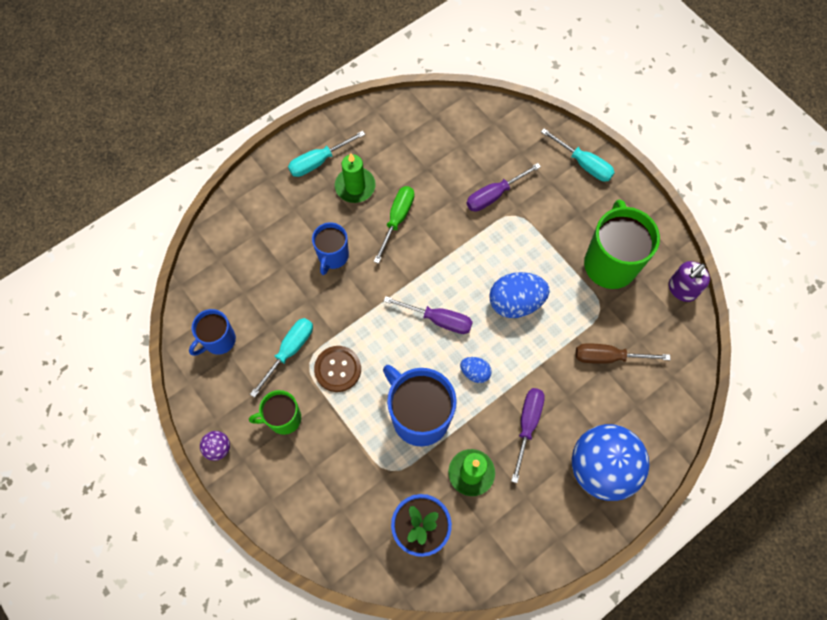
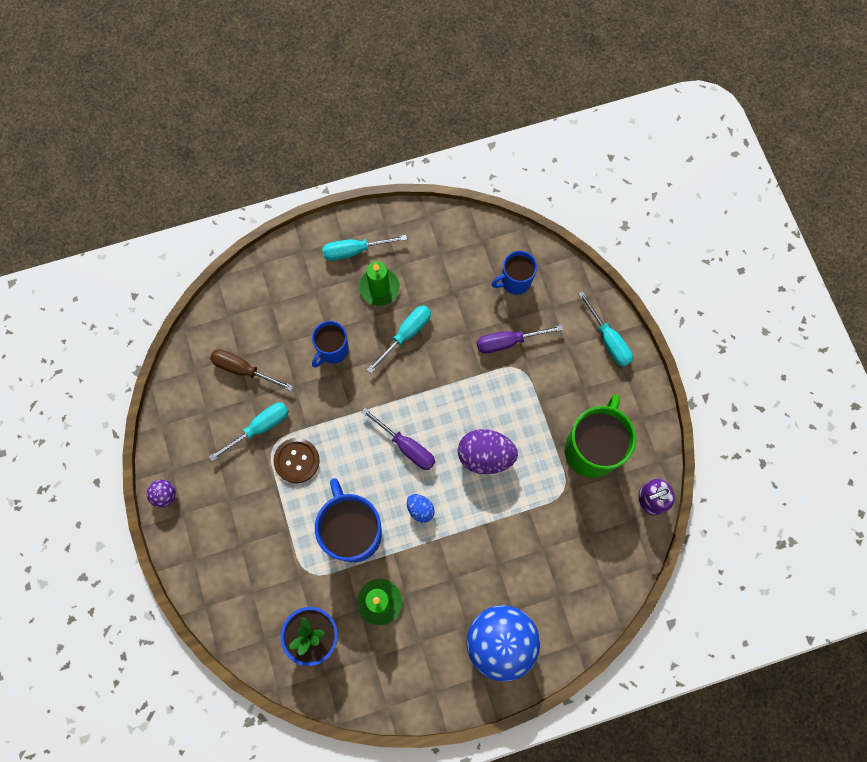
camera: 20 degrees right, 5 degrees up
blue mug [189,309,236,356] -> blue mug moved to [491,251,537,295]
green mug [249,390,301,435] -> none
green screwdriver [374,186,414,264] -> turquoise screwdriver [367,305,431,373]
blue egg [489,272,550,318] -> purple egg [458,429,518,474]
purple screwdriver [511,388,545,483] -> none
brown screwdriver [575,343,670,364] -> brown screwdriver moved to [210,349,294,391]

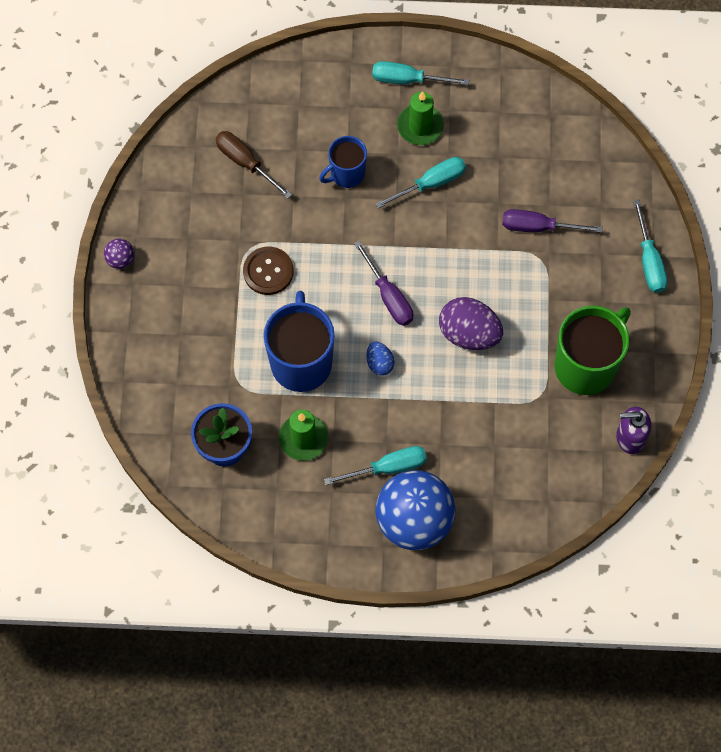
camera: 20 degrees right, 5 degrees down
turquoise screwdriver [209,402,289,461] -> turquoise screwdriver moved to [324,446,427,485]
blue mug [491,251,537,295] -> none

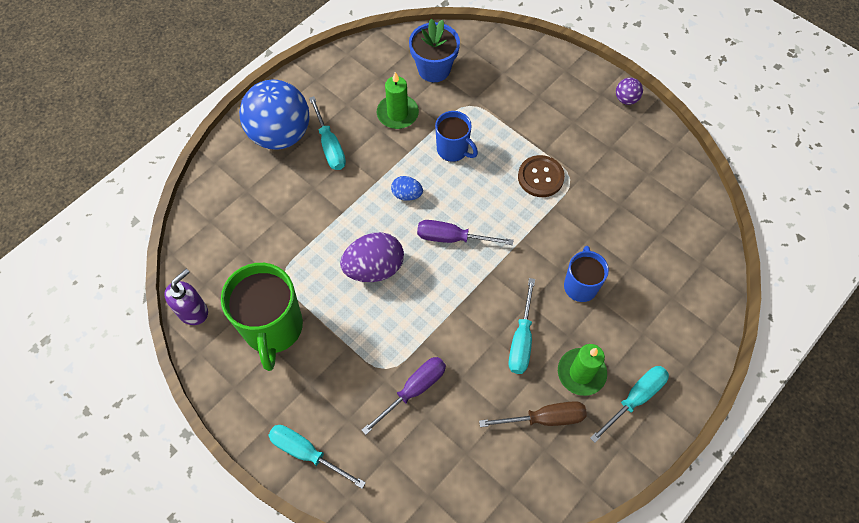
camera: 130 degrees right, 5 degrees down
brown screwdriver [216,131,292,199] -> brown screwdriver moved to [479,401,587,427]
blue mug [264,291,335,392] -> blue mug [435,111,478,162], size x0.58
turquoise screwdriver [324,446,427,485] -> turquoise screwdriver turned 45 degrees counterclockwise [309,96,346,170]

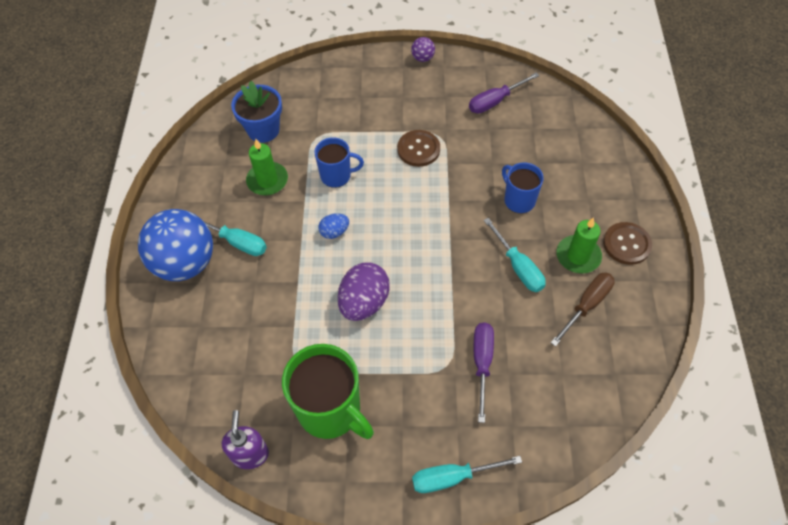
camera: 40 degrees left, 5 degrees down
purple screwdriver [417,220,514,245] -> purple screwdriver moved to [469,73,539,114]
turquoise screwdriver [590,366,669,443] -> brown button [603,222,652,265]

